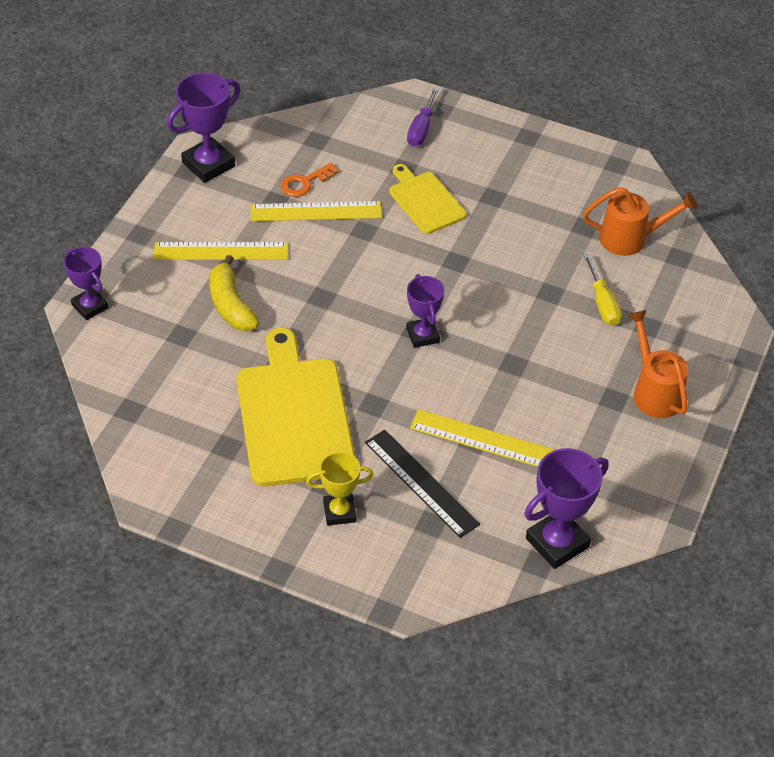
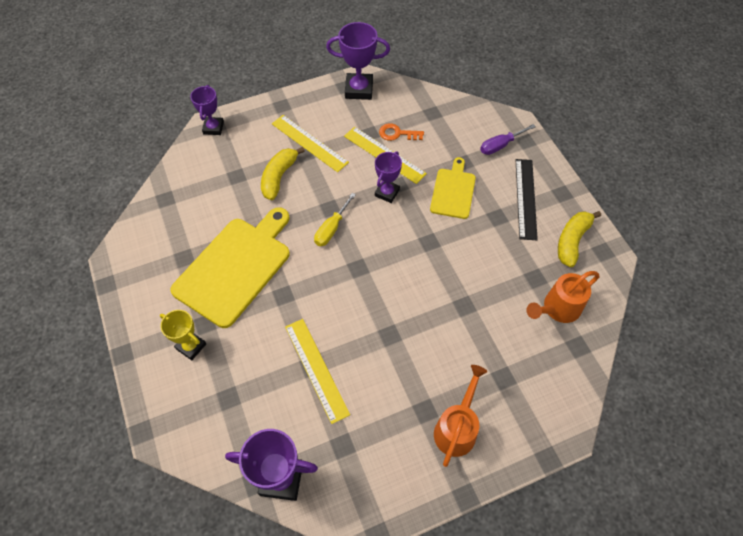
camera: 45 degrees right, 10 degrees up
black ruler [365,430,480,538] -> black ruler moved to [516,159,538,240]
purple trophy [406,274,444,348] -> purple trophy moved to [375,151,402,203]
orange watering can [583,187,697,256] -> orange watering can turned 105 degrees clockwise [526,271,599,323]
yellow screwdriver [583,254,622,326] -> yellow screwdriver moved to [314,193,356,246]
none -> yellow banana [558,211,601,267]

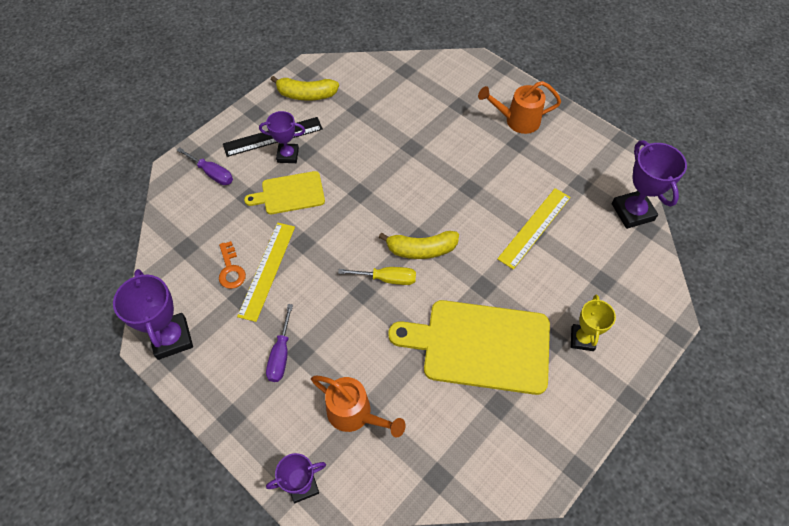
camera: 115 degrees left, 0 degrees up
yellow banana [261,147,305,200] -> yellow banana moved to [379,231,459,259]
yellow ruler [272,115,349,172] -> purple screwdriver [266,304,293,382]
purple trophy [375,151,402,203] -> purple trophy moved to [259,111,305,163]
orange watering can [526,271,599,323] -> orange watering can moved to [311,376,406,438]

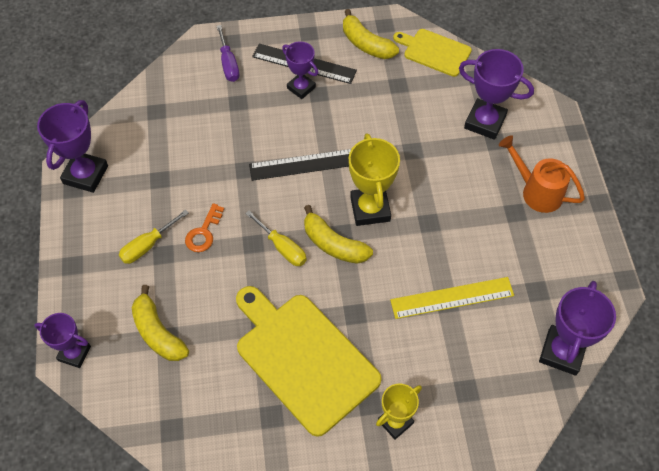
camera: 40 degrees right, 0 degrees up
orange key [219,241,246,289] -> orange key moved to [185,203,224,252]
yellow ruler [237,222,295,322] -> none
yellow cutting board [244,171,325,214] -> yellow cutting board moved to [393,29,472,77]
purple screwdriver [266,304,293,382] -> yellow screwdriver [119,210,188,264]
orange watering can [311,376,406,438] -> yellow banana [132,285,189,361]
none -> black ruler [249,149,351,181]
none -> yellow trophy [349,133,400,226]
none -> purple trophy [459,49,534,140]

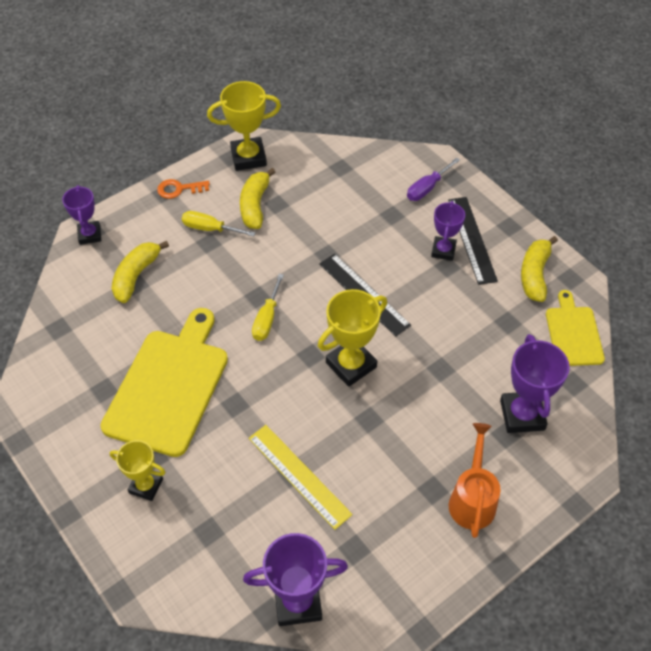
camera: 60 degrees right, 5 degrees down
purple trophy [37,100,108,193] -> yellow trophy [207,81,281,171]
orange key [185,203,224,252] -> orange key moved to [157,179,210,199]
yellow banana [304,205,373,264] -> yellow banana moved to [240,168,275,229]

